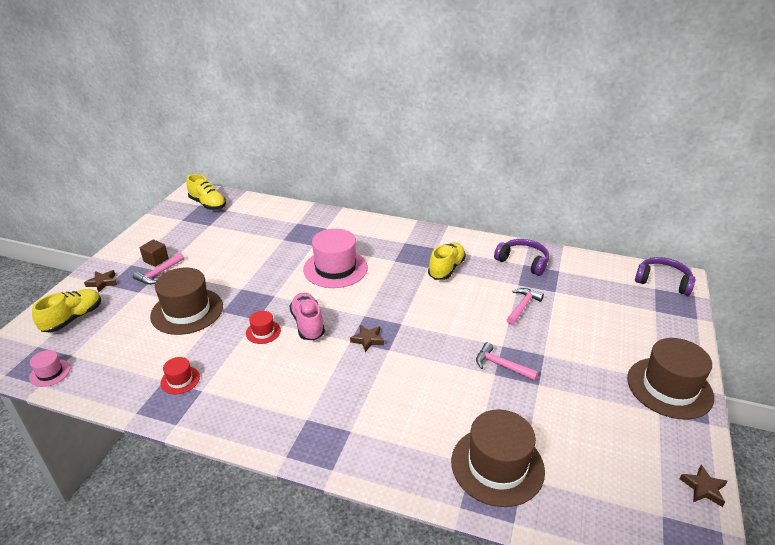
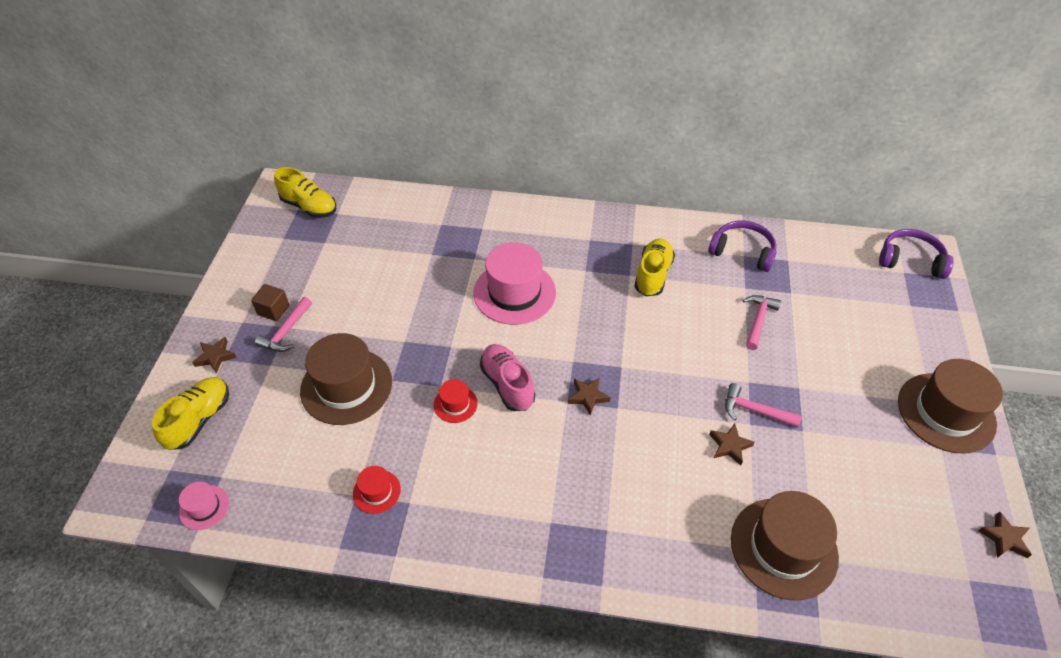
camera: 10 degrees left, 15 degrees up
none -> brown star [709,424,755,465]

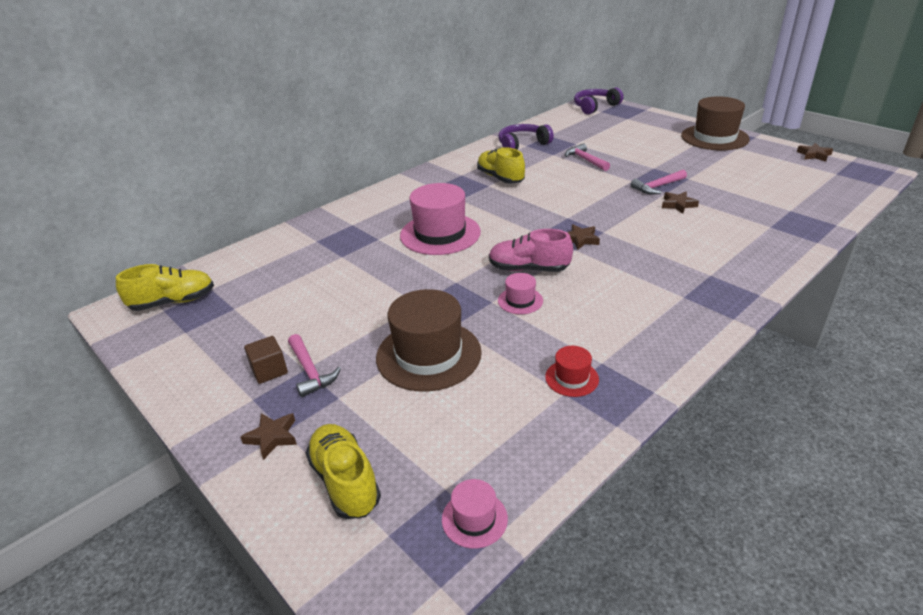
camera: 50 degrees left, 15 degrees down
red hat [434,379,478,423] -> pink hat [498,273,543,314]
brown hat [731,491,839,601] -> none

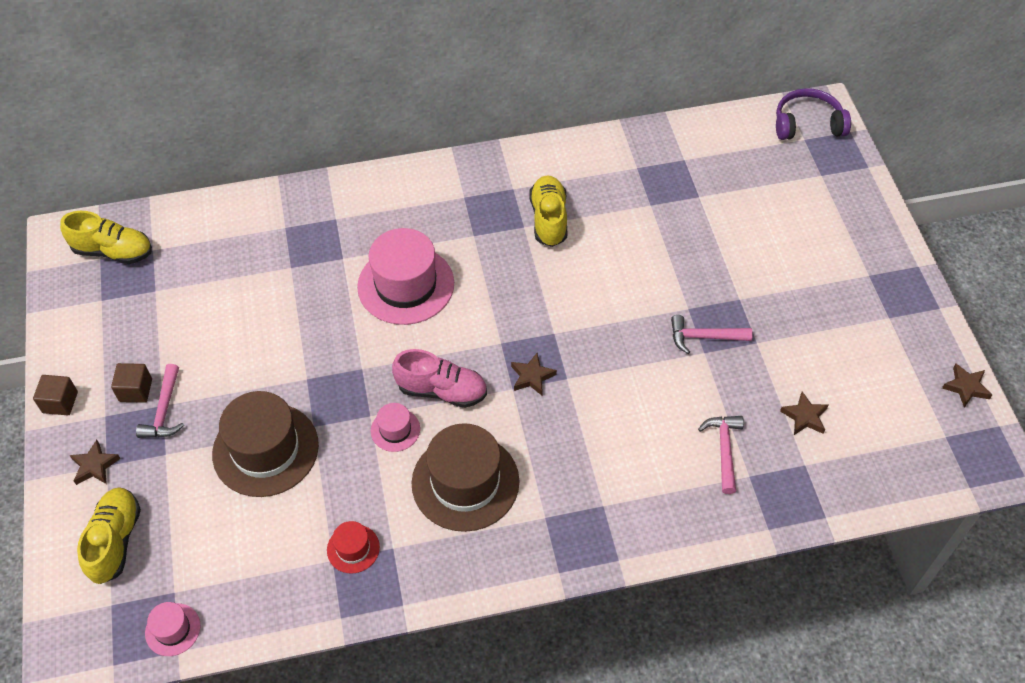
camera: 30 degrees right, 20 degrees up
pink shoe [489,229,573,272] -> pink shoe turned 150 degrees clockwise [392,349,487,408]
purple headphones [498,124,554,150] -> none
pink hammer [565,143,610,171] -> pink hammer moved to [698,416,744,494]
brown star [662,192,699,214] -> brown star moved to [780,391,828,435]
brown hat [681,96,750,150] -> brown hat moved to [412,423,519,532]
none -> brown cube [33,375,78,415]

